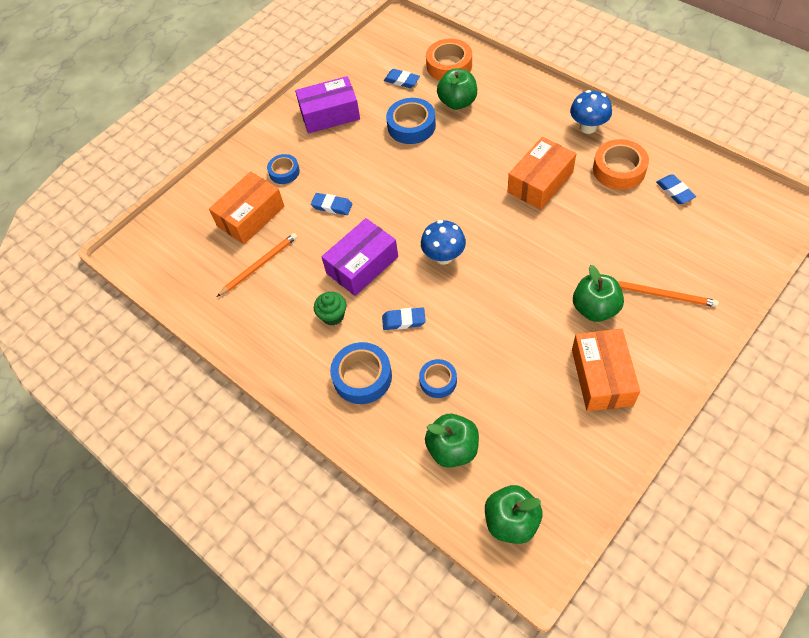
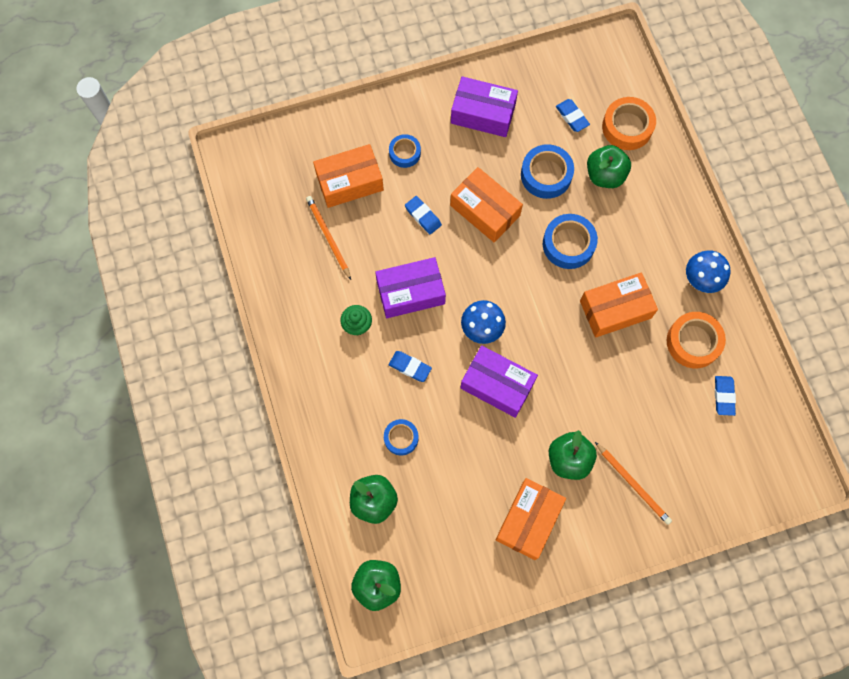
camera: 25 degrees right, 15 degrees up
orange pencil [217,233,297,297] -> orange pencil turned 105 degrees counterclockwise [306,196,351,280]
blue tape [330,342,392,404] -> blue tape moved to [543,214,598,269]
none -> orange box [450,167,523,242]
none -> purple box [460,346,538,418]

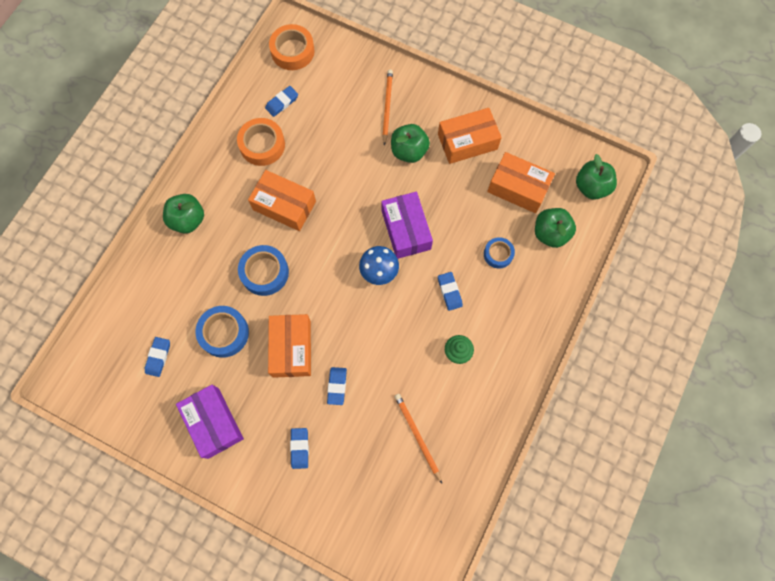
camera: 135 degrees left, 0 degrees up
orange pencil [306,196,351,280] -> orange pencil turned 135 degrees clockwise [394,394,442,484]
orange box [313,144,384,208] -> orange box moved to [487,152,555,213]
purple box [375,257,446,318] -> none
blue tape [389,134,421,168] -> blue eraser [290,428,309,469]
green apple [587,145,631,188] -> green apple moved to [163,194,204,233]
orange tape [602,97,656,150] -> orange tape moved to [269,24,314,70]
blue mushroom [686,250,730,293] -> none

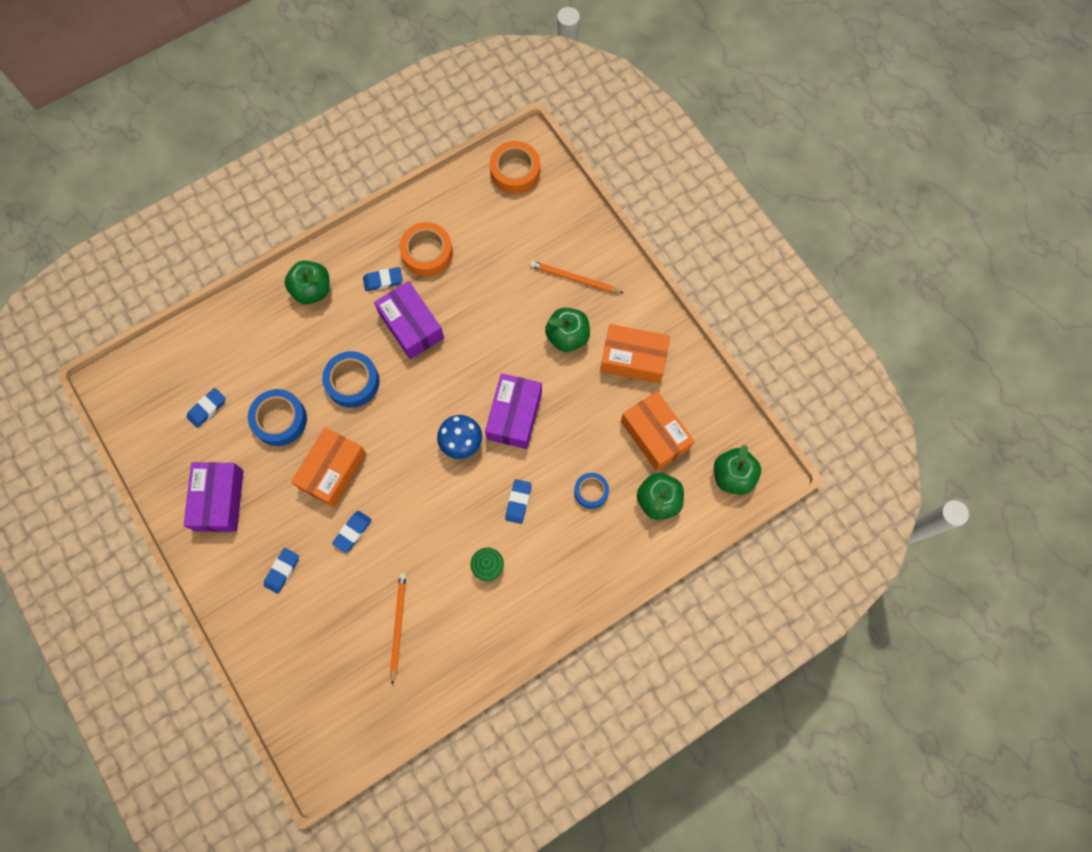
camera: 30 degrees right, 0 degrees up
orange box [248,170,316,231] -> purple box [374,281,444,359]
blue eraser [265,86,298,117] -> blue eraser moved to [363,267,403,291]
orange pencil [382,70,393,146] -> orange pencil turned 105 degrees counterclockwise [530,261,623,293]

